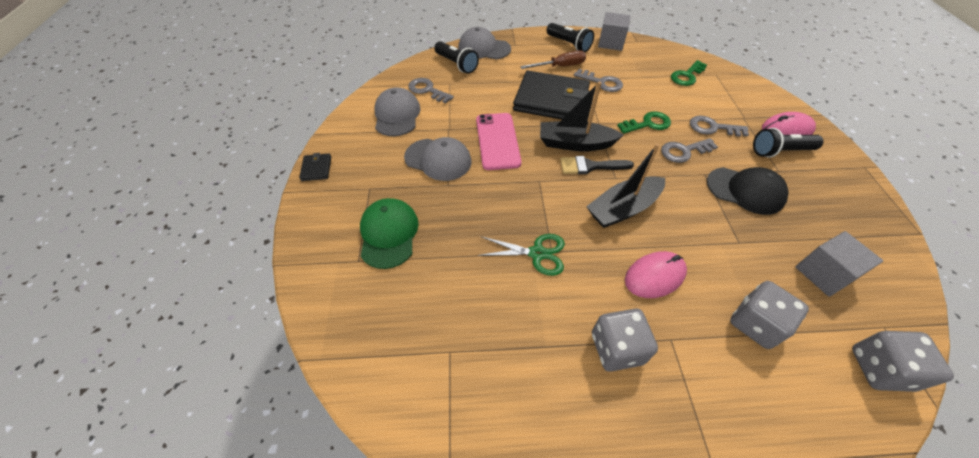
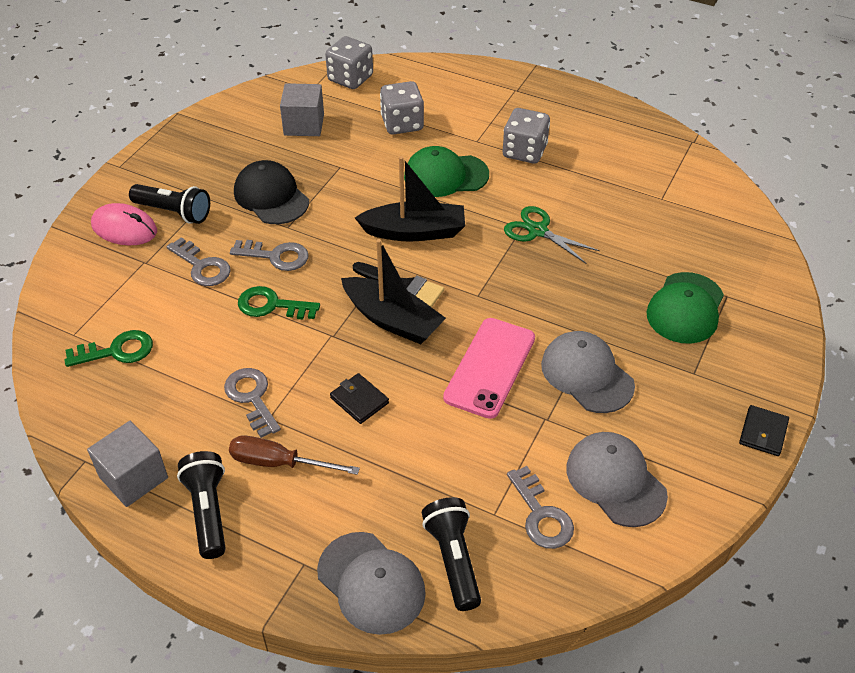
camera: 150 degrees left, 5 degrees down
grey cap [374,87,421,136] -> grey cap turned 120 degrees clockwise [566,432,668,527]
black wallet [513,71,590,119] -> black wallet [330,373,389,424], size x0.41
pink mouse [625,251,687,298] -> green cap [404,146,489,197]

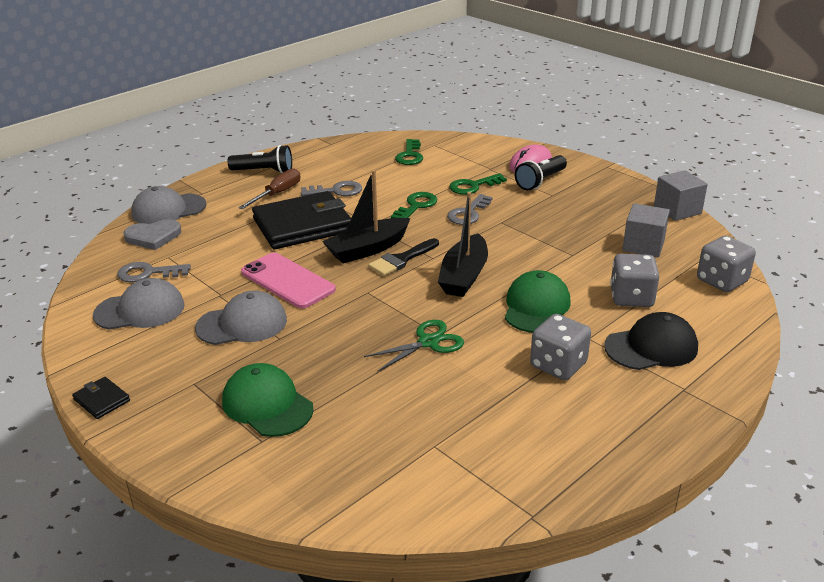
camera: 110 degrees right, 15 degrees down
grey cube [87,421,168,507] -> grey cube moved to [654,170,708,221]
grey key [167,237,231,286] -> green key [449,173,507,195]
black cap [234,160,309,224] -> black cap moved to [604,312,698,370]
black wallet [330,373,389,424] -> black wallet [252,191,351,249], size x2.45
black flashlight [422,497,481,611] -> grey heart [123,219,181,250]

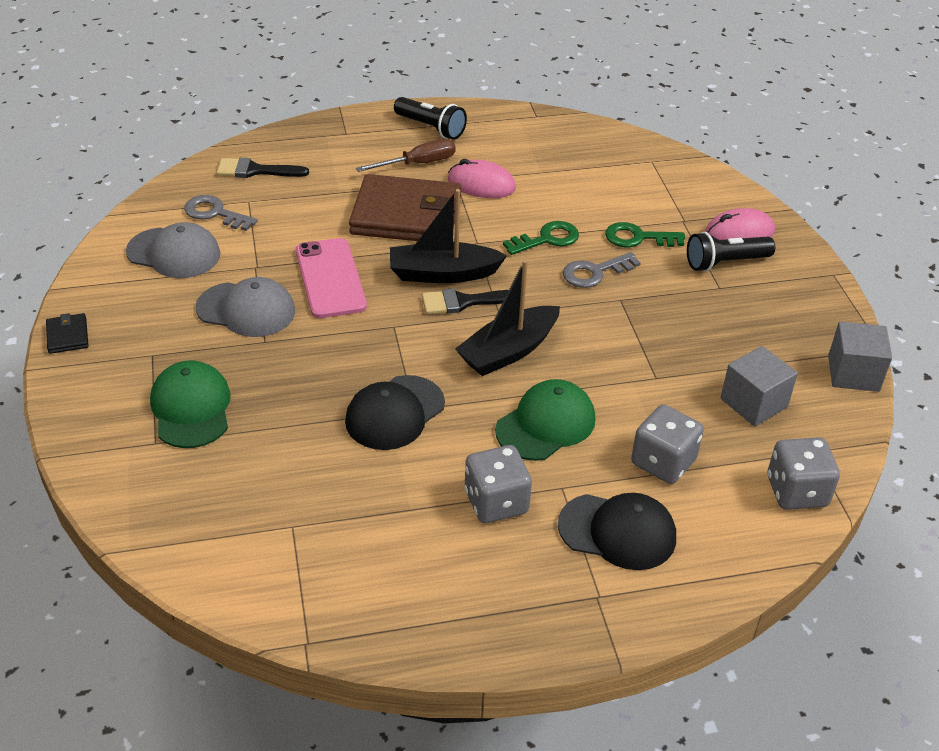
camera: 30 degrees right, 10 degrees up
grey heart [123,219,181,250] -> black brush [216,158,309,178]
grey cap [131,186,206,224] -> none
black wallet [252,191,351,249] -> brown wallet [349,174,461,241]
grey key [301,181,362,196] -> pink mouse [448,159,516,198]
green scissors [364,320,464,372] -> black cap [345,375,445,450]
green key [395,139,423,165] -> none

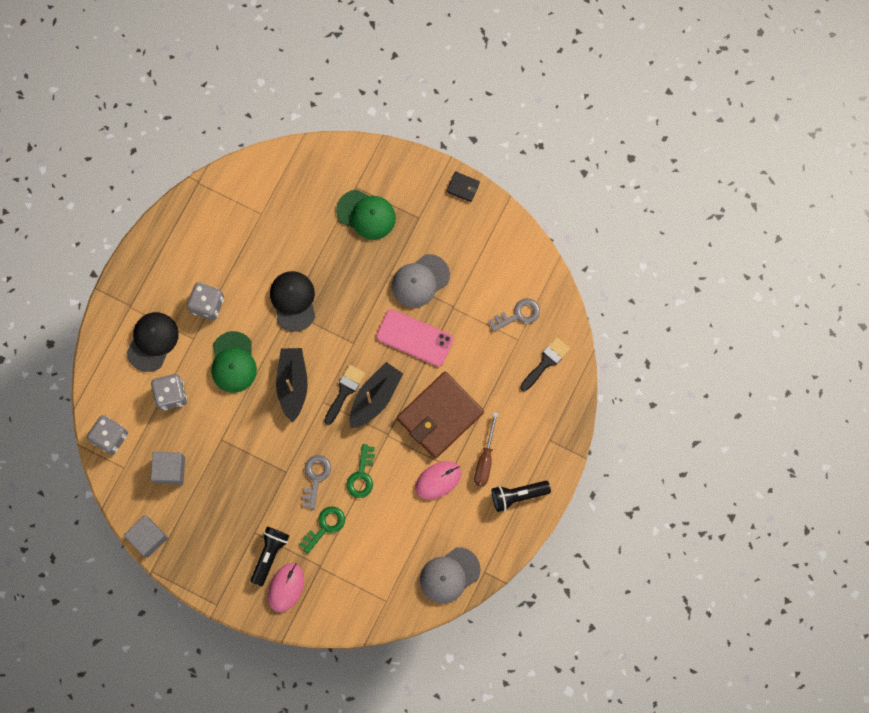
camera: 130 degrees right, 35 degrees up
grey cap [126,222,220,278] -> grey cap moved to [420,547,481,603]
black cap [558,493,676,570] -> black cap turned 150 degrees clockwise [127,312,179,372]

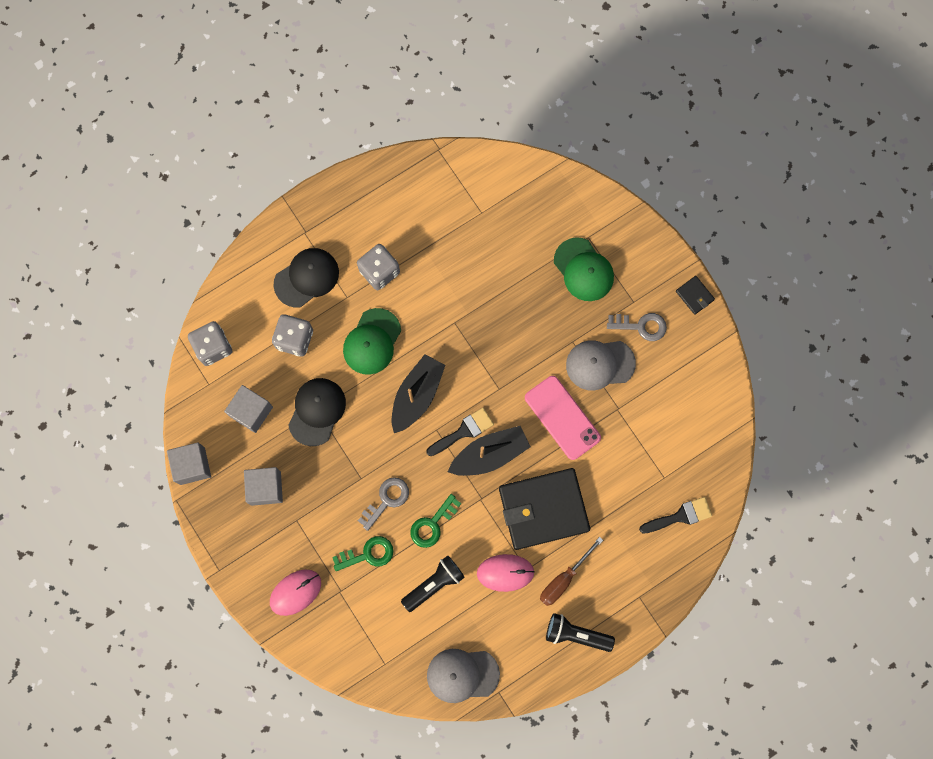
camera: 30 degrees right, 0 degrees up
black flashlight [251,527,289,587] -> black flashlight moved to [401,556,465,612]
black cap [270,271,315,332] -> black cap moved to [288,378,346,446]
brown wallet [397,372,484,459] -> black wallet [499,468,590,550]
grey key [489,298,540,332] -> grey key moved to [607,313,667,341]
none -> grey cube [244,467,283,506]

